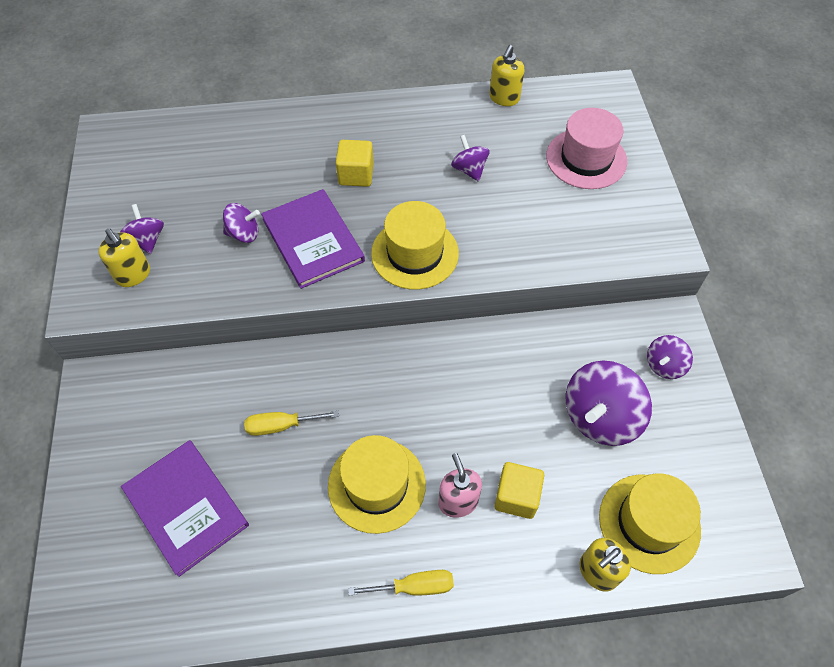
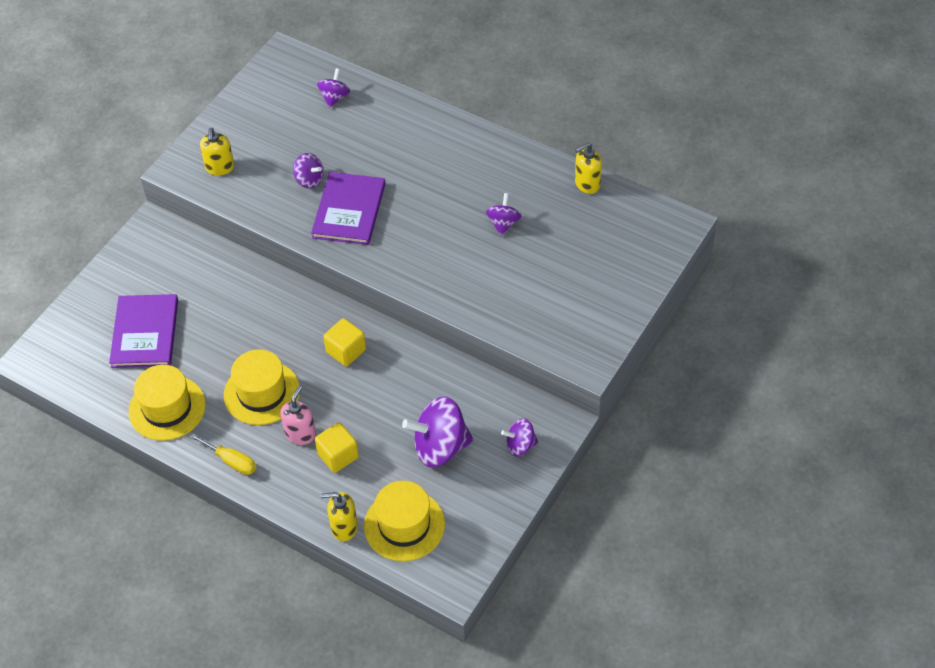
camera: 40 degrees right, 5 degrees down
purple spinning top [120,204,164,254] -> purple spinning top moved to [317,68,350,108]
yellow screwdriver [244,411,339,436] -> none
yellow cube [336,140,374,187] -> yellow cube moved to [323,318,366,366]
yellow hat [371,201,459,290] -> yellow hat moved to [129,365,206,441]
pink hat [546,108,627,189] -> none

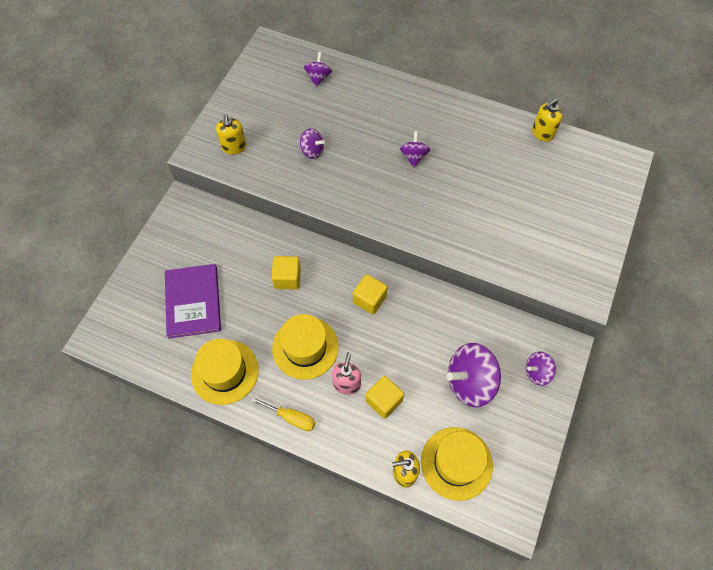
camera: 10 degrees left, 10 degrees up
purple book [311,172,386,245] -> none
purple spinning top [486,193,521,236] -> purple spinning top moved to [400,131,430,167]
none -> yellow cube [271,256,301,289]

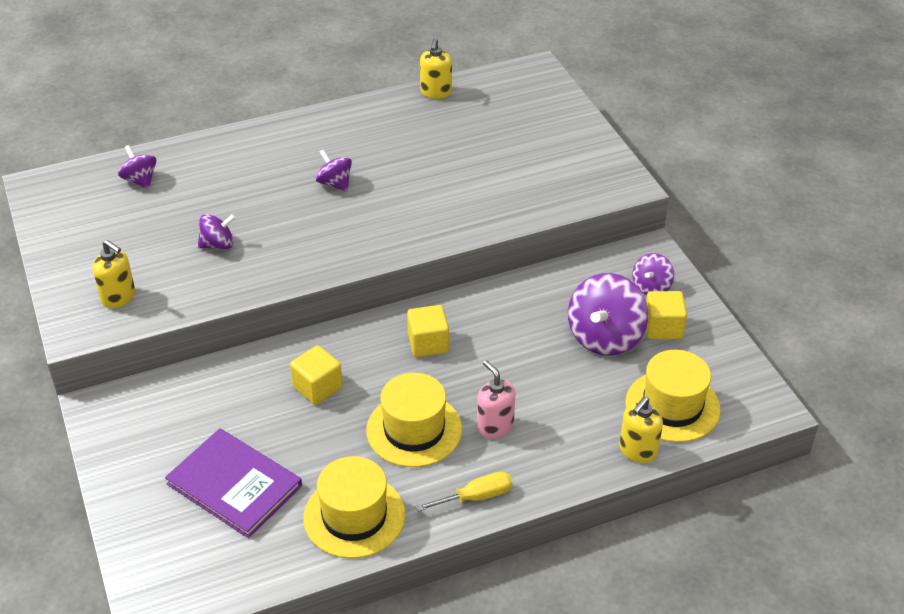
camera: 45 degrees left, 20 degrees down
yellow cube [366,376,404,419] -> yellow cube moved to [646,291,687,339]

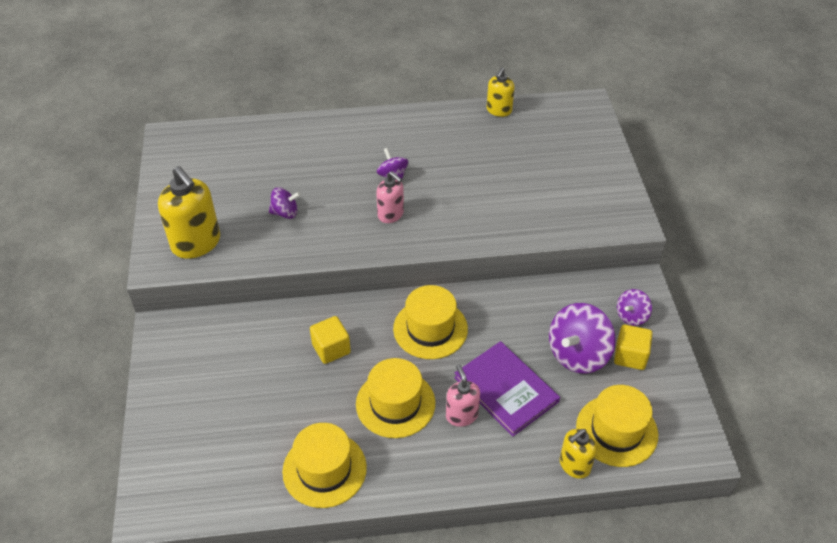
camera: 15 degrees right, 5 degrees up
yellow soap dispenser [92,240,135,308] -> yellow soap dispenser [158,166,220,259], size x1.72
purple spinning top [118,145,157,189] -> none
purple book [165,428,302,538] -> purple book moved to [454,341,560,436]
yellow cube [407,305,449,357] -> yellow hat [393,285,468,359]
yellow screwdriver [416,472,513,512] -> none
none -> pink soap dispenser [376,171,404,223]

